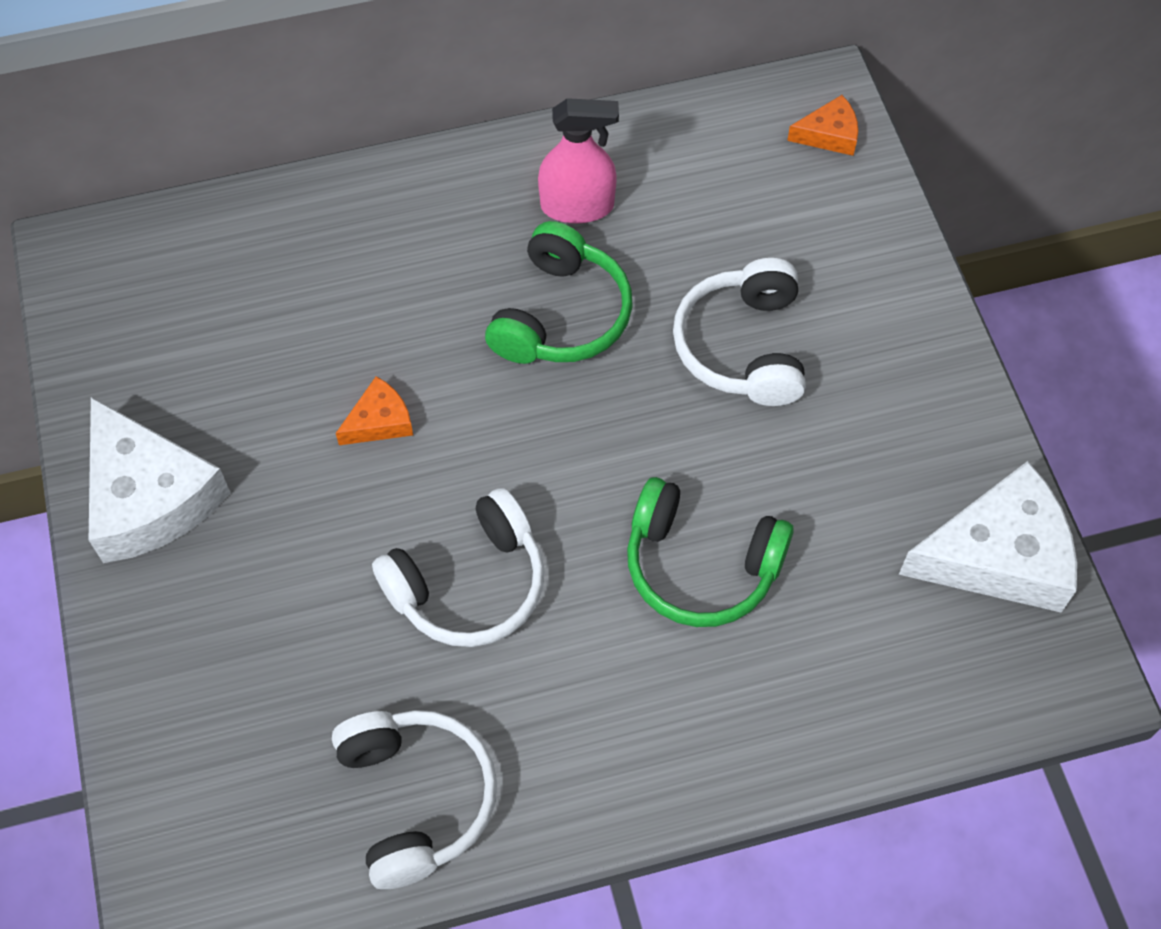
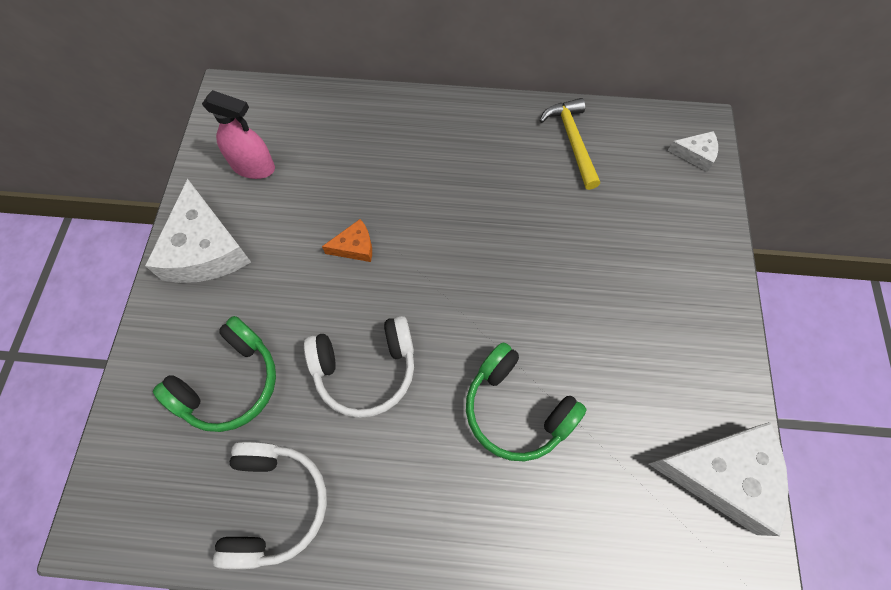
camera: 20 degrees right, 5 degrees up
green headphones [485,221,633,364] -> green headphones moved to [153,316,276,432]
pink spray bottle [538,98,619,224] -> pink spray bottle moved to [202,90,275,179]
white headphones [673,258,806,406] -> none
orange cheese [787,95,858,156] -> white cheese [667,131,718,172]
none -> yellow hammer [539,98,600,190]

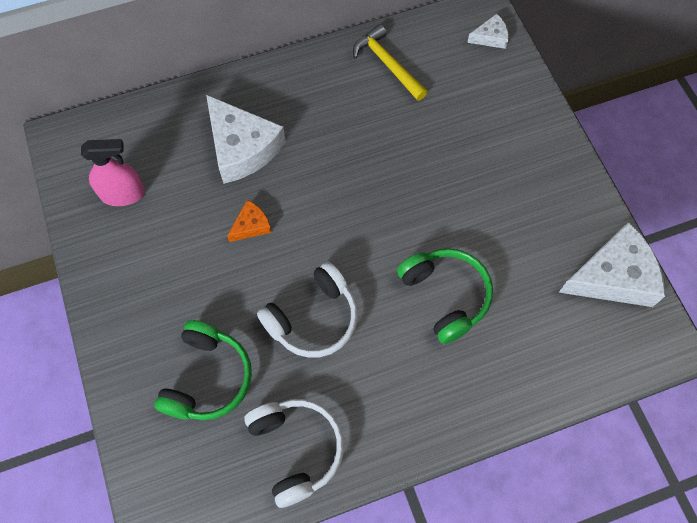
camera: 25 degrees left, 0 degrees up
white cheese [145,179,251,283] -> white cheese moved to [206,95,286,184]
green headphones [466,342,586,461] -> green headphones turned 135 degrees counterclockwise [397,248,493,344]

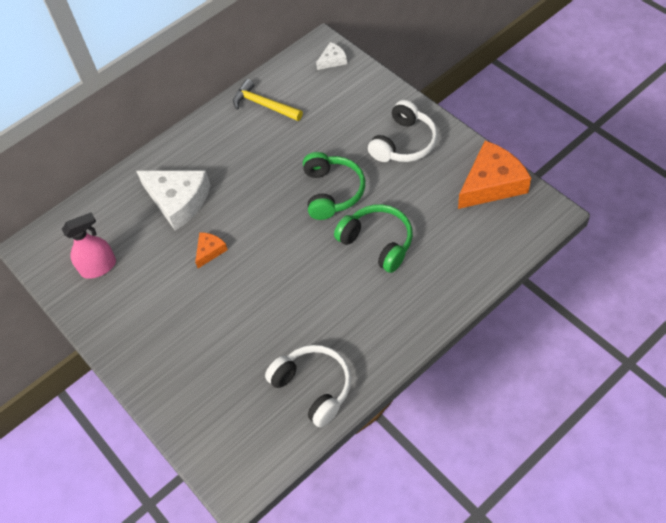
camera: 15 degrees left, 10 degrees down
green headphones [154,320,252,420] -> green headphones moved to [303,152,365,220]
white headphones [257,262,358,358] -> white headphones moved to [368,100,438,162]
white cheese [558,222,665,307] -> orange cheese [458,141,531,209]

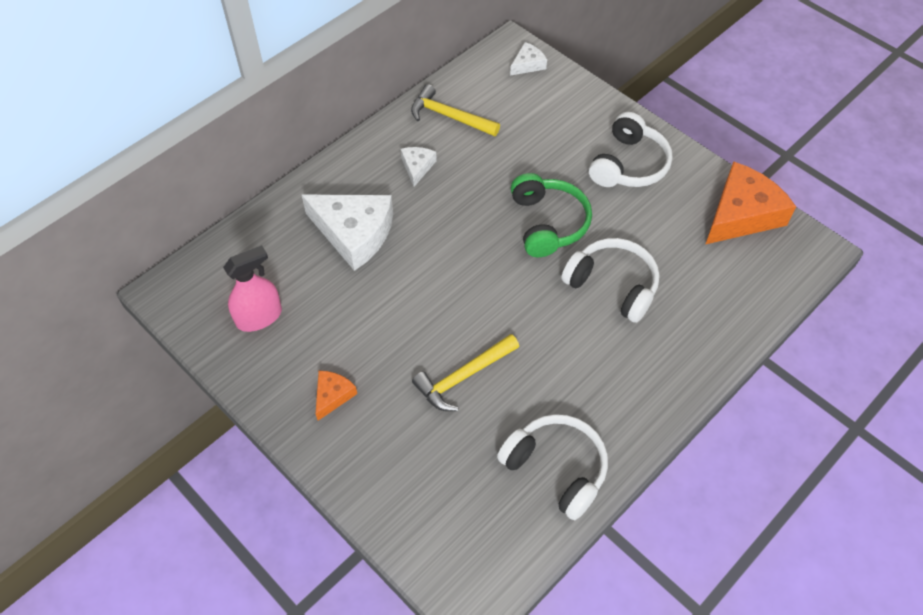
camera: 10 degrees left, 0 degrees up
orange cheese [195,232,228,268] -> orange cheese moved to [316,371,357,421]
green headphones [334,204,413,273] -> white headphones [561,238,660,323]
none -> white cheese [401,147,437,187]
none -> yellow hammer [412,334,519,411]

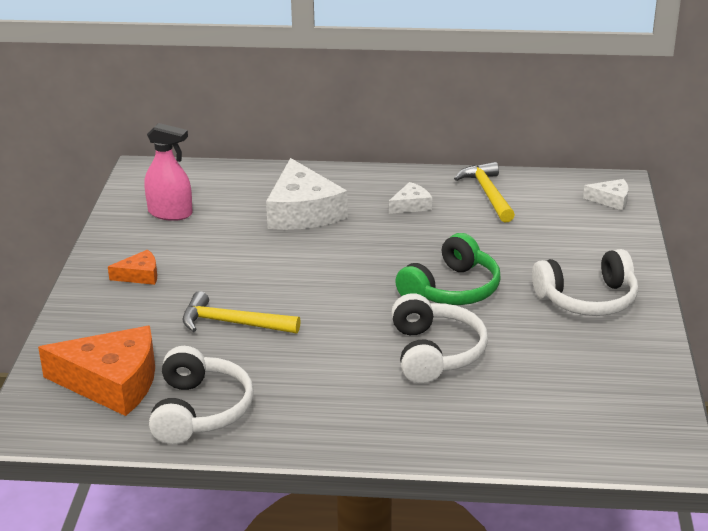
camera: 50 degrees right, 25 degrees down
orange cheese [705,161,796,245] -> orange cheese moved to [38,326,155,416]

